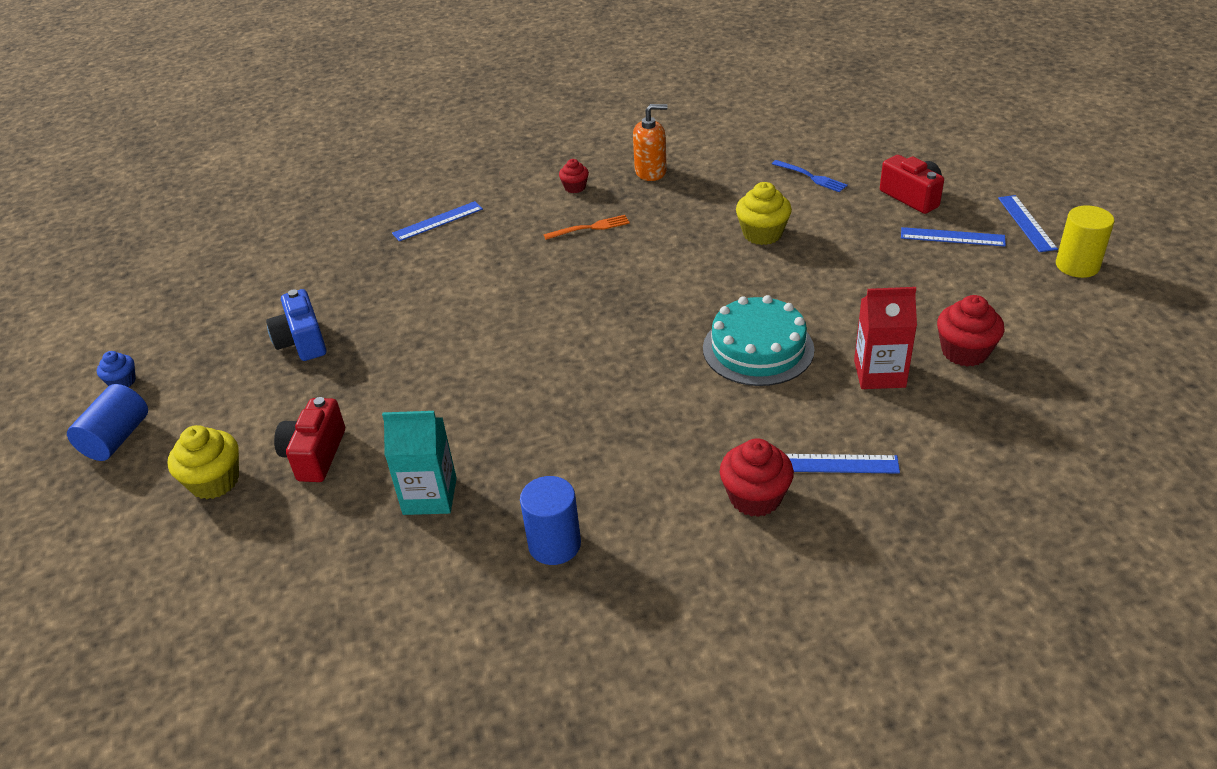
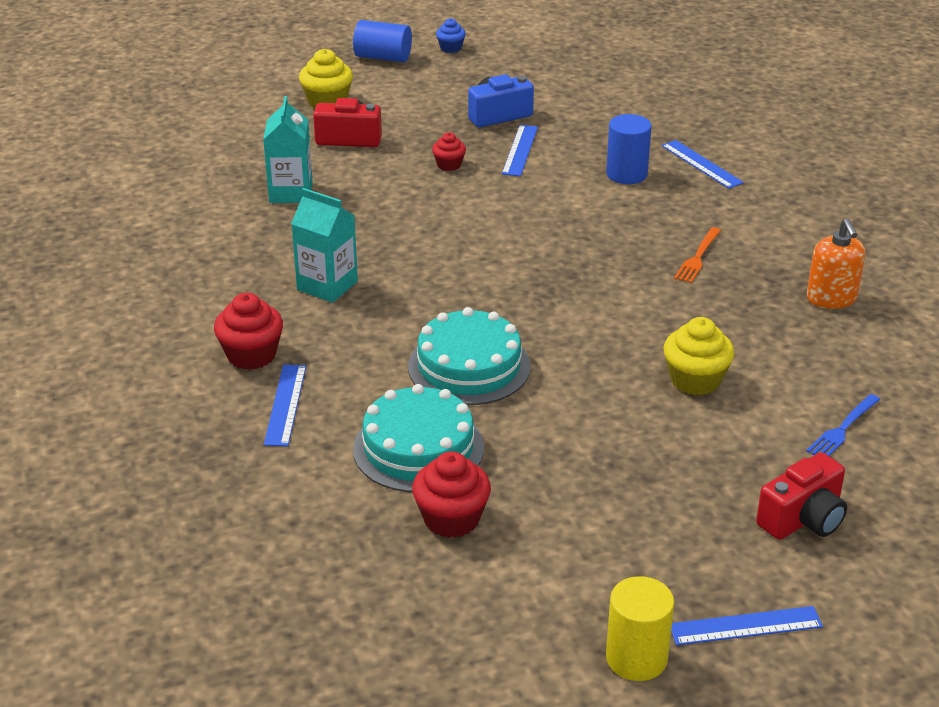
camera: 85 degrees right, 5 degrees down
blue cylinder [520,476,581,565] -> blue cylinder moved to [606,114,652,184]
orange fork [544,215,630,240] -> orange fork turned 45 degrees clockwise [674,227,721,283]
red cupcake [559,159,589,193] -> red cupcake moved to [432,133,466,171]
red carton [854,287,917,389] -> turquoise cake [353,384,484,492]
blue ruler [901,227,1006,247] -> blue ruler moved to [502,125,538,176]
none -> turquoise carton [291,188,358,303]

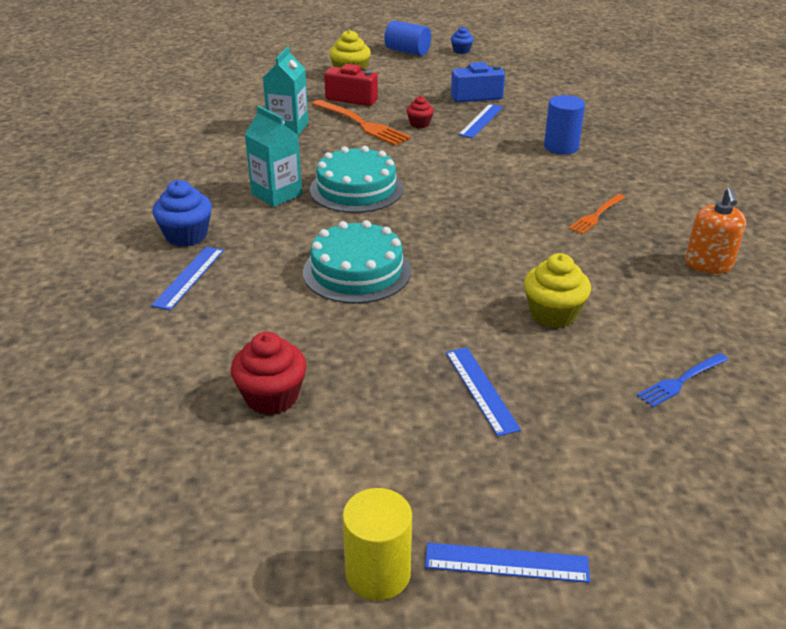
camera: 15 degrees right, 0 degrees up
red cupcake [214,293,283,370] -> blue cupcake [152,180,212,247]
turquoise cake [353,384,484,492] -> turquoise cake moved to [310,146,403,213]
blue ruler [662,140,744,189] -> blue ruler moved to [446,347,521,436]
red camera [756,452,847,540] -> none
none -> orange fork [312,100,411,146]

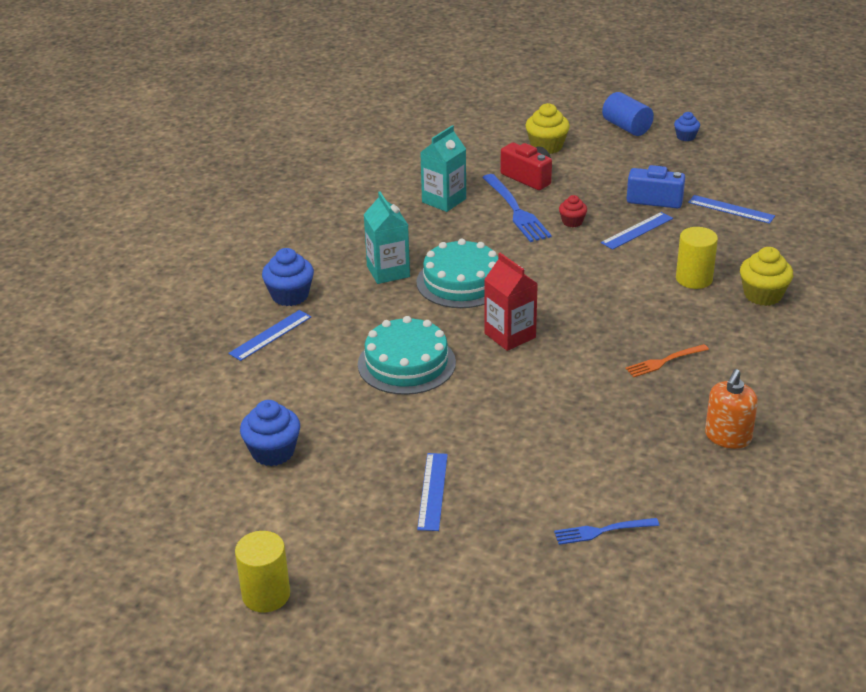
camera: 25 degrees right, 0 degrees up
red cupcake [231,332,307,415] -> blue cupcake [240,400,300,466]
orange fork [312,100,411,146] -> blue fork [482,174,552,242]
blue ruler [425,543,590,583] -> blue ruler moved to [688,195,775,224]
yellow cupcake [524,253,591,328] -> yellow cupcake moved to [740,247,793,306]
blue cylinder [544,95,585,155] -> yellow cylinder [676,227,718,289]
none -> red carton [484,253,538,351]

